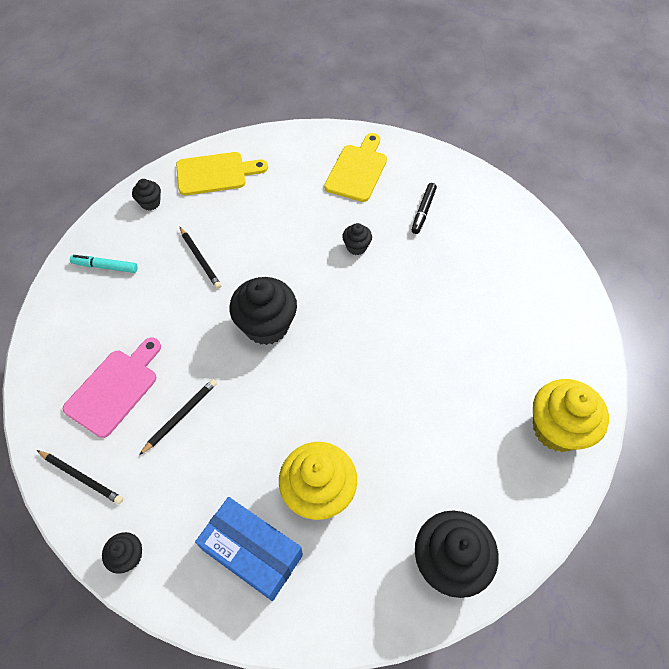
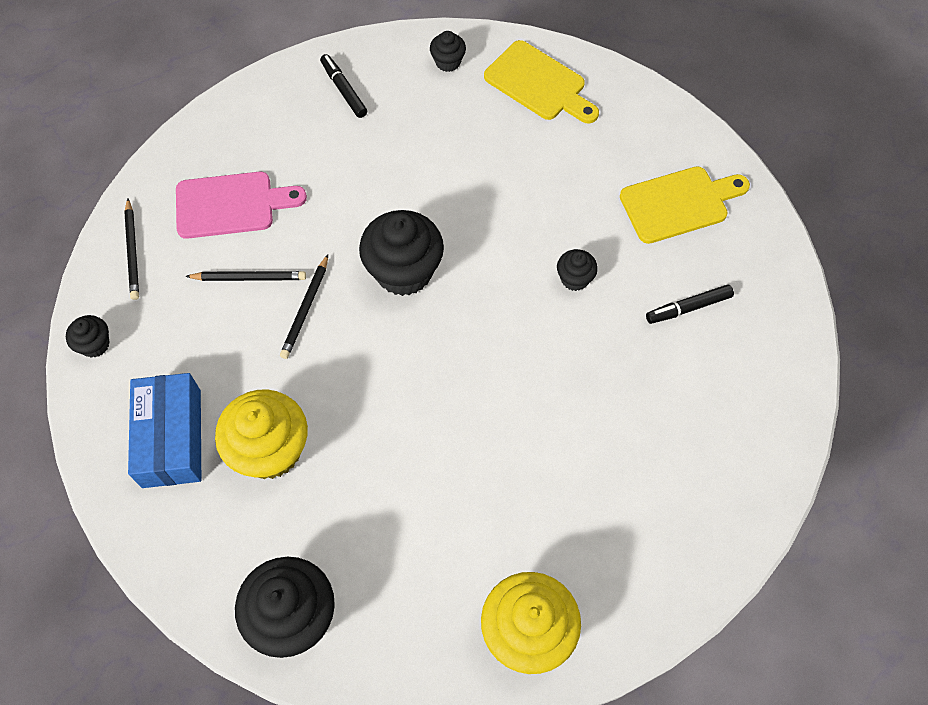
camera: 50 degrees right, 5 degrees up
turquoise marker [70,255,138,273] -> black marker [320,54,367,118]
black pencil [180,227,222,289] -> black pencil moved to [280,254,328,359]

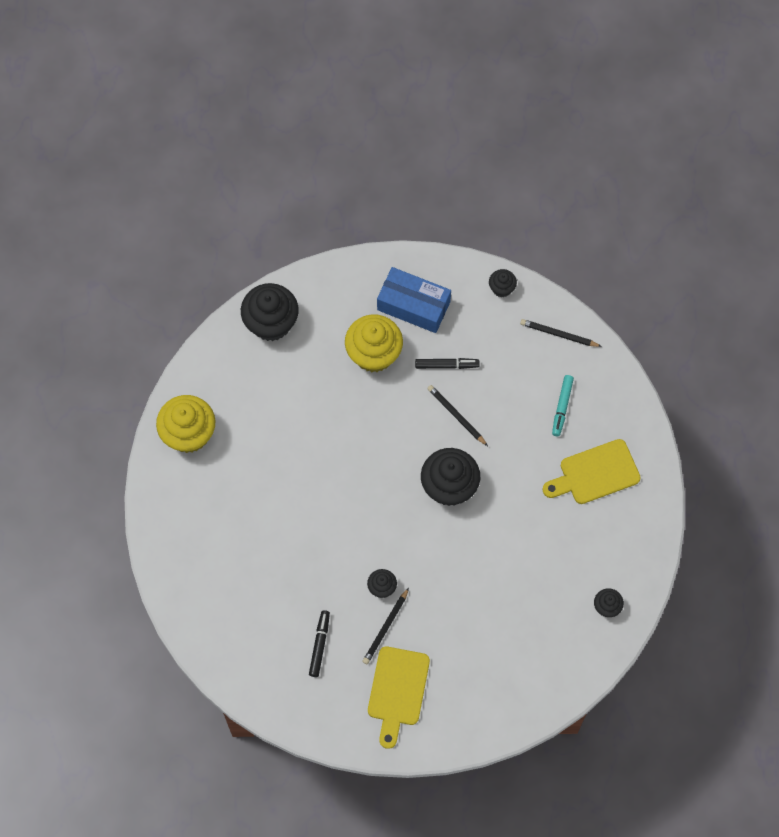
camera: 120 degrees right, 5 degrees up
pink cutting board [176,172,307,239] -> turquoise marker [552,375,574,436]
black pencil [185,271,306,281] -> black pencil moved to [362,588,409,664]
black marker [320,54,367,118] -> black marker moved to [415,358,480,369]
yellow cutting board [484,40,599,124] -> yellow cutting board moved to [542,439,641,504]

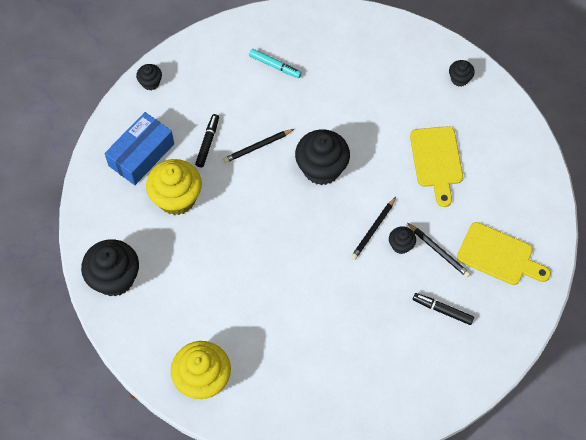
camera: 75 degrees left, 5 degrees down
black pencil [520,319,602,347] -> black pencil moved to [351,197,396,260]
yellow cutting board [542,439,641,504] -> yellow cutting board moved to [410,126,463,207]

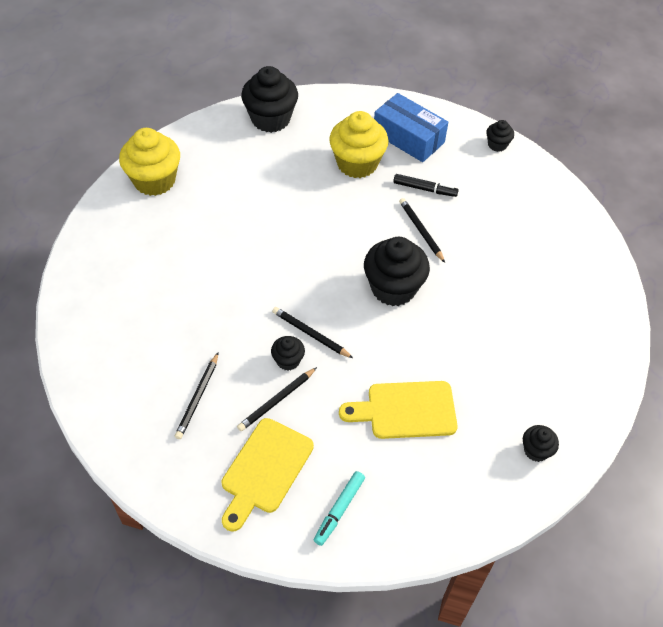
camera: 90 degrees right, 10 degrees down
turquoise marker [249,49,302,78] -> turquoise marker moved to [314,471,365,546]
black marker [413,293,474,325] -> black pencil [175,352,219,439]

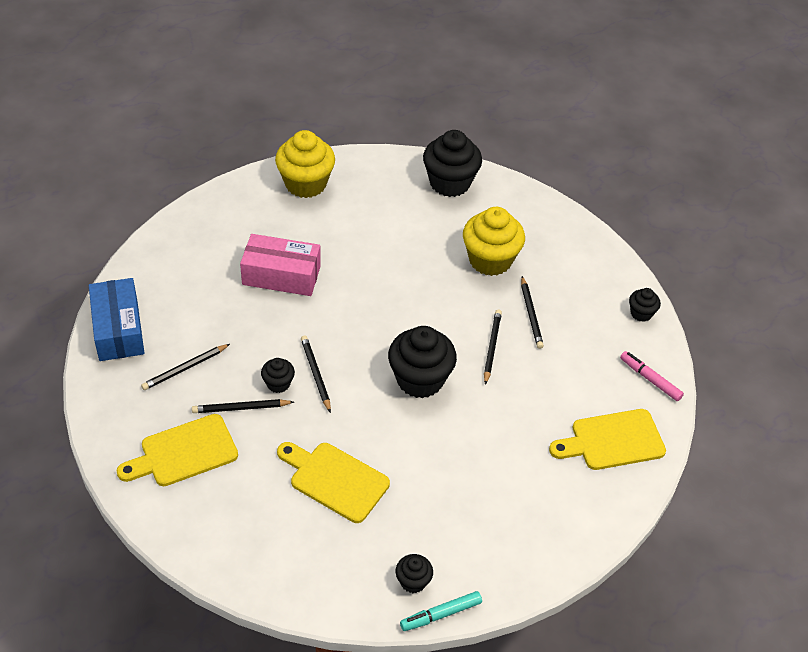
camera: 35 degrees right, 5 degrees down
turquoise marker [314,471,365,546] -> turquoise marker moved to [400,591,482,631]
blue box [374,93,448,162] -> blue box moved to [89,278,144,361]
black marker [393,174,459,197] -> black pencil [521,276,544,349]
none -> pink box [240,234,321,296]
none -> yellow cutting board [549,409,666,470]
none -> pink marker [620,351,684,401]

